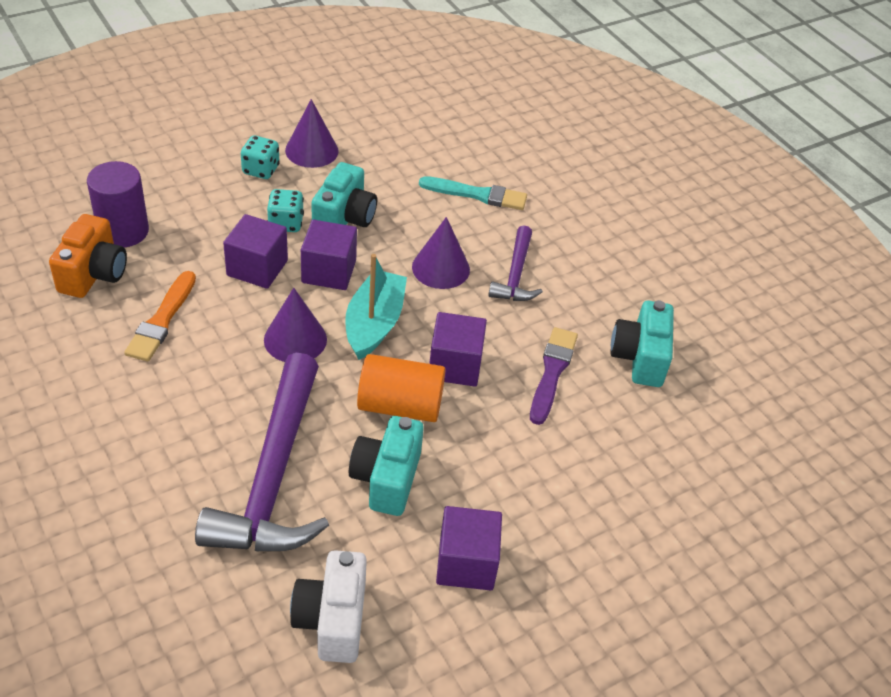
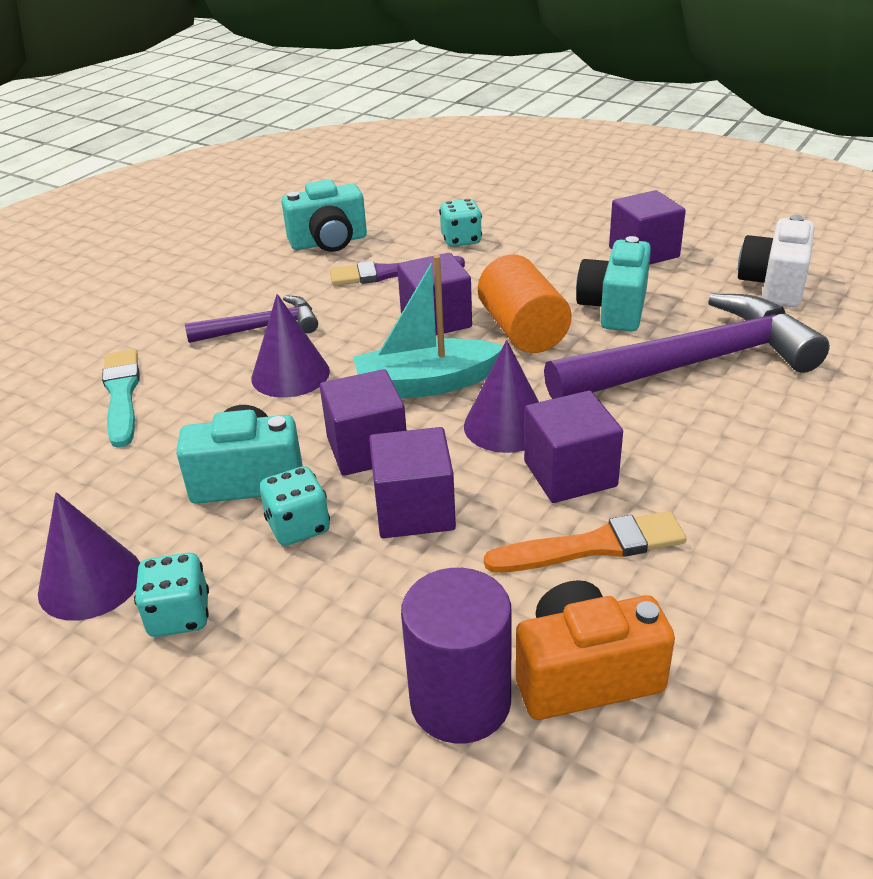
camera: 110 degrees left, 10 degrees down
white camera [290,550,367,663] -> white camera turned 135 degrees clockwise [738,215,815,307]
turquoise camera [349,416,424,516] -> turquoise camera turned 120 degrees clockwise [576,236,651,332]
none -> turquoise dice [439,199,482,247]
none -> purple cube [524,390,623,503]

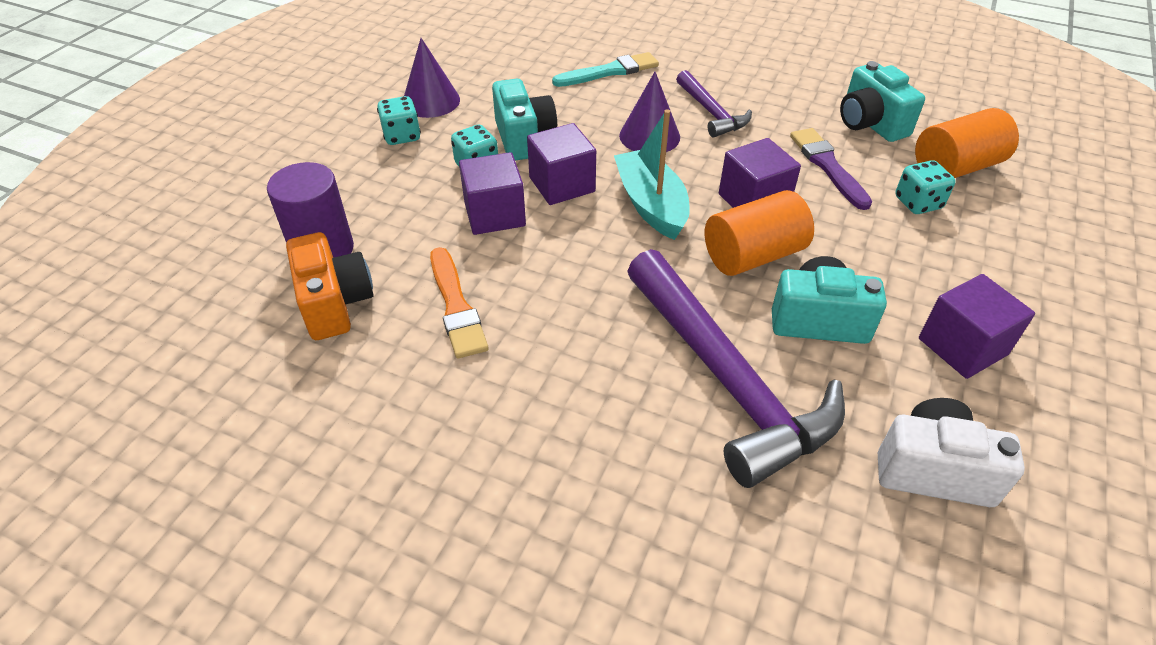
camera: 80 degrees right, 10 degrees up
purple cone [464,340,539,453] -> none
purple cube [524,390,623,503] -> none
none -> orange cylinder [915,108,1019,178]

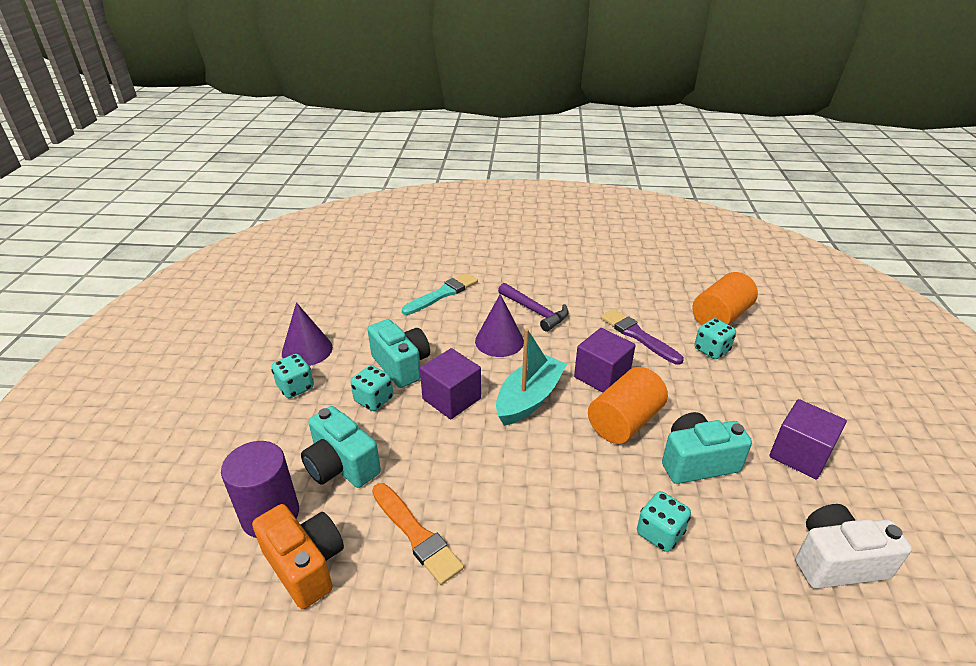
camera: 20 degrees left, 10 degrees down
purple cube [459,152,526,235] -> none
turquoise boat [614,109,690,240] -> turquoise boat turned 75 degrees clockwise [496,328,567,426]
purple hammer [627,249,845,488] -> turquoise dice [637,491,691,552]
turquoise camera [840,61,925,142] -> turquoise camera moved to [301,406,381,488]

